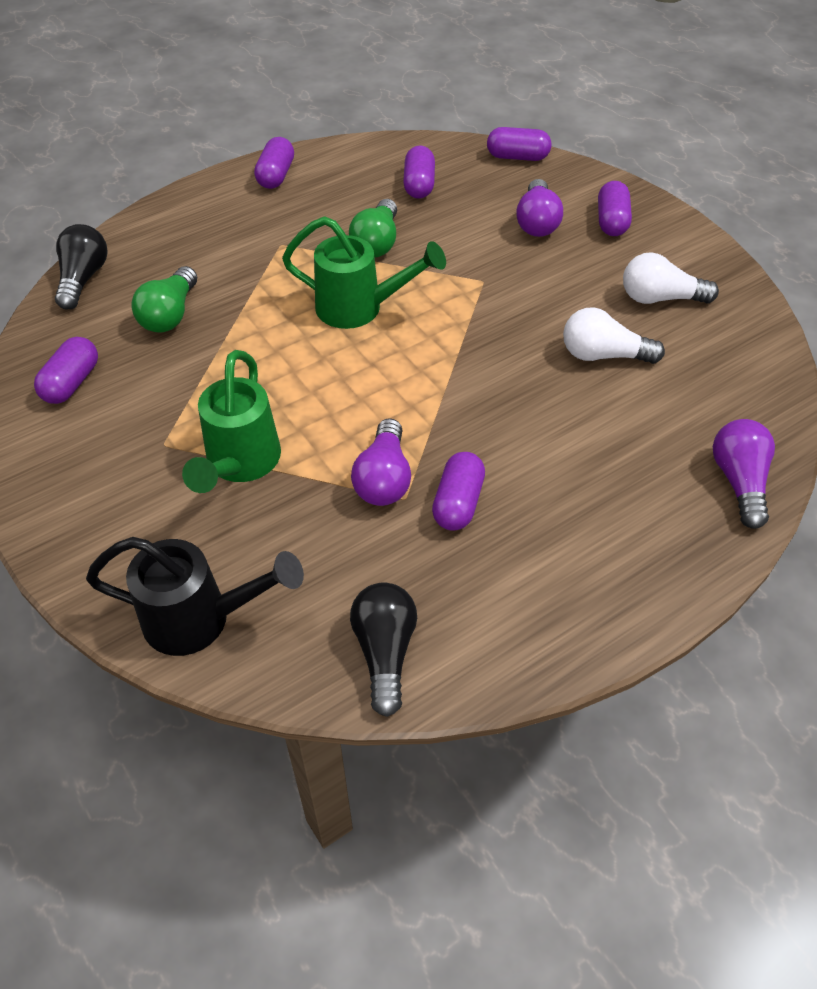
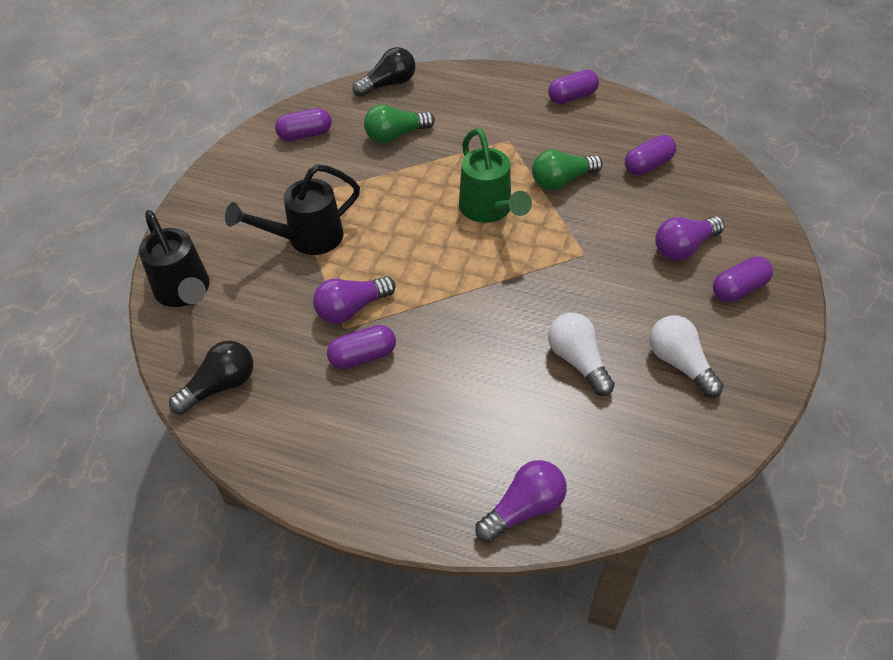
camera: 55 degrees right, 0 degrees up
green watering can [182,350,281,493] -> black watering can [225,164,360,255]
purple capsule [487,127,551,161] -> none

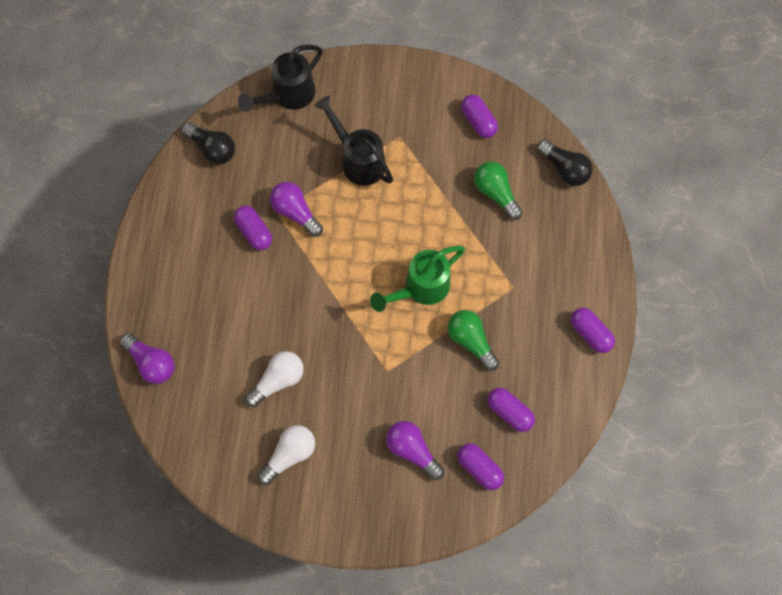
camera: 75 degrees right, 20 degrees up
purple capsule [713,257,773,302] -> purple capsule moved to [458,443,504,490]

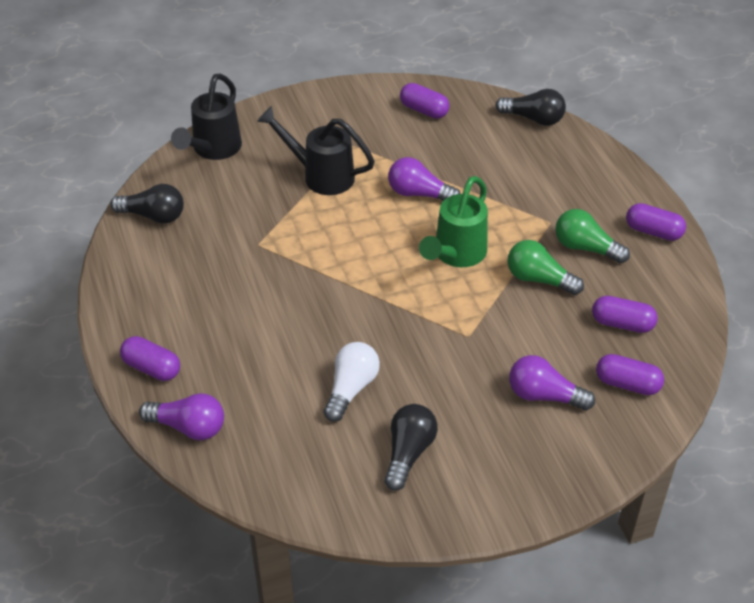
camera: 25 degrees left, 25 degrees down
purple capsule [234,206,272,250] -> purple capsule moved to [120,336,180,381]
white light bulb [257,425,315,485] -> black light bulb [384,404,438,491]
purple light bulb [270,182,323,237] -> purple light bulb moved to [388,157,461,201]
green light bulb [474,161,523,220] -> green light bulb moved to [555,209,630,264]

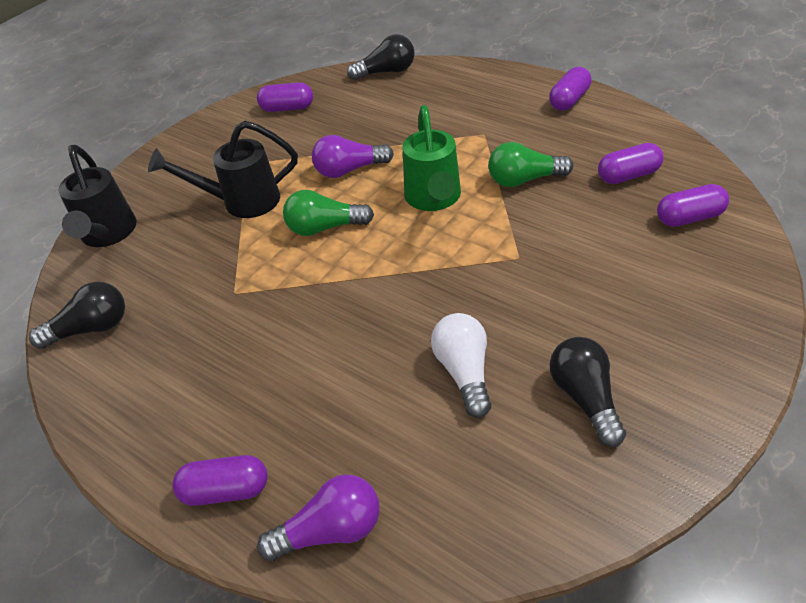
camera: 30 degrees left, 0 degrees up
purple light bulb [509,355,595,410] -> none
green light bulb [555,209,630,264] -> green light bulb moved to [283,190,374,236]
purple capsule [626,203,686,241] -> purple capsule turned 45 degrees counterclockwise [549,67,591,111]

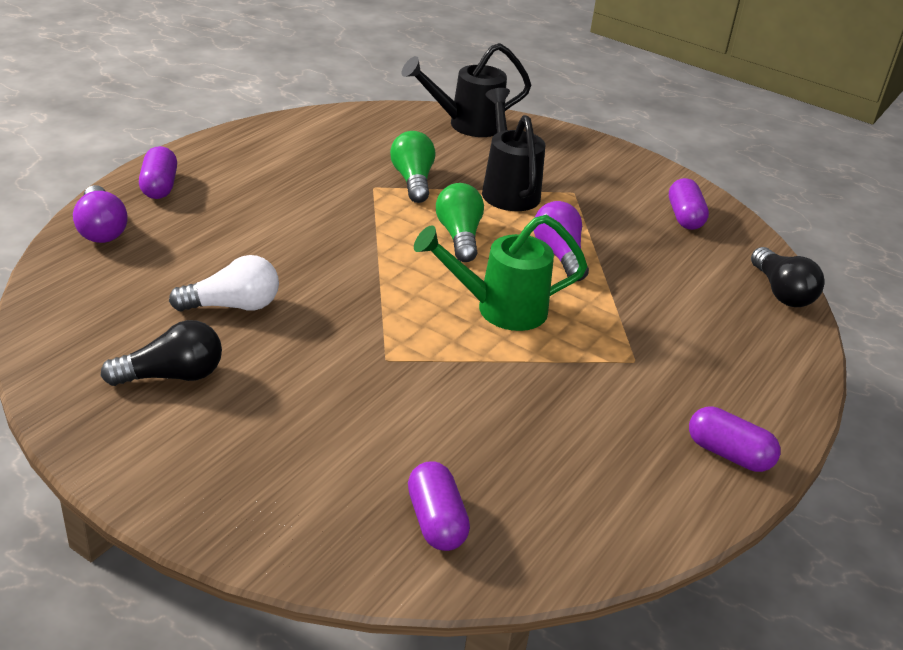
camera: 80 degrees right, 10 degrees down
black light bulb [29,282,125,349] -> none
green light bulb [488,142,573,187] -> green light bulb moved to [390,131,435,203]
purple capsule [598,143,664,184] -> none

